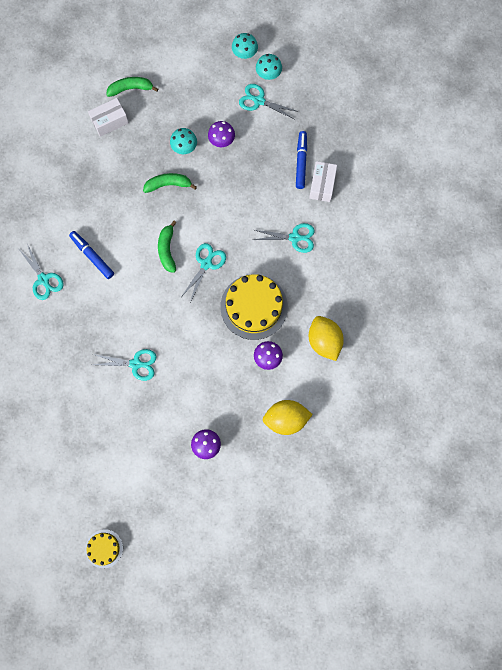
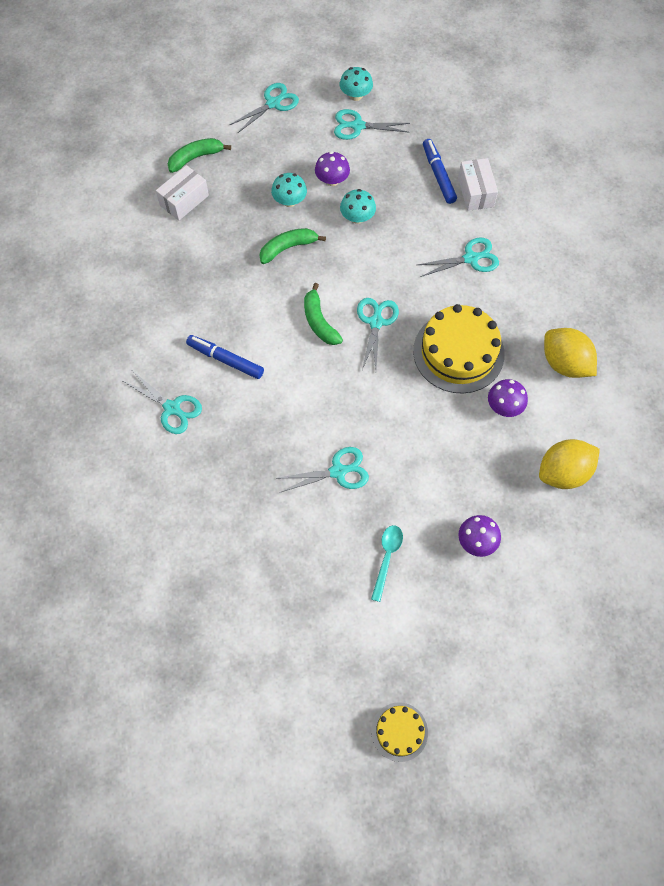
camera: 20 degrees left, 10 degrees down
turquoise mushroom [232,33,258,59] -> turquoise mushroom moved to [340,189,376,224]
none -> turquoise scissors [230,83,299,133]
none -> turquoise spoon [371,525,403,602]

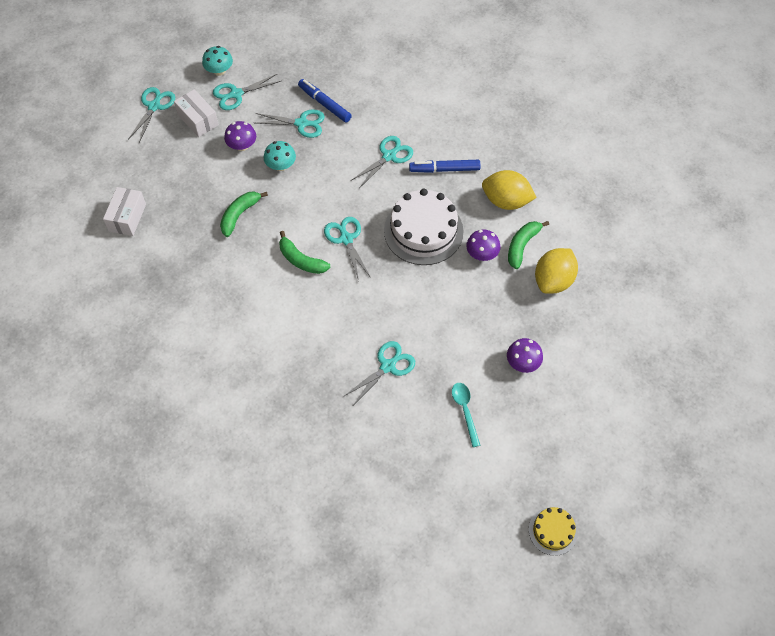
camera: 30 degrees left, 5 degrees down
turquoise scissors [123,371,202,434] -> turquoise scissors moved to [256,109,325,138]
green banana [168,138,231,173] -> green banana moved to [508,221,549,269]
blue marker [186,335,264,379] -> blue marker moved to [409,160,481,173]
turquoise mushroom [271,173,307,207] -> none
yellow cake [413,304,505,393] -> white cake [384,189,464,265]
white box [458,158,498,211] -> white box moved to [174,89,219,137]

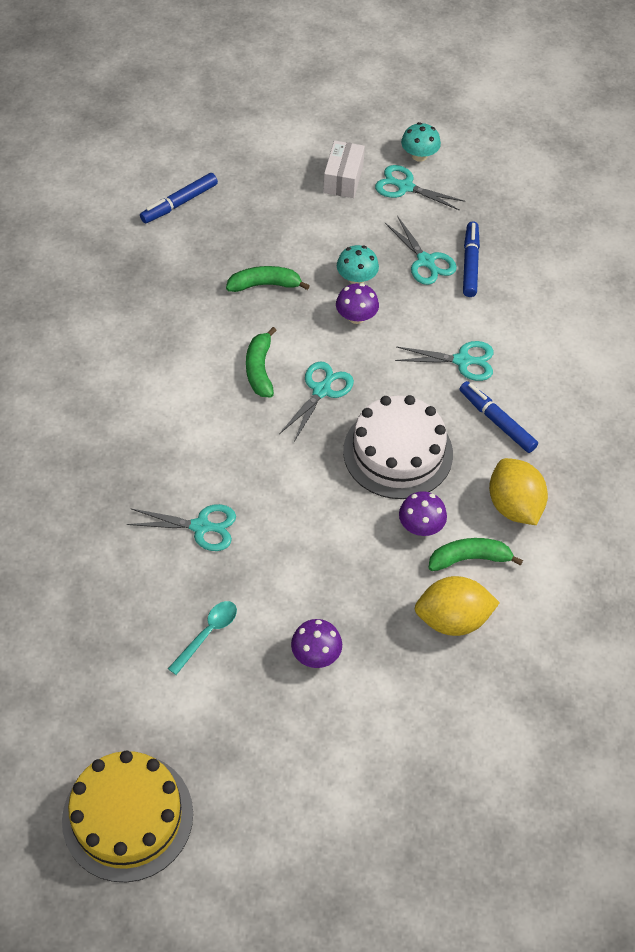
camera: 50 degrees right, 5 degrees down
white box [103,187,146,236] -> blue marker [140,173,218,223]
turquoise scissors [128,87,175,143] -> none
purple mushroom [224,121,256,151] -> purple mushroom moved to [336,283,379,324]
yellow cake [529,507,578,556] -> yellow cake [62,750,193,882], size x1.91

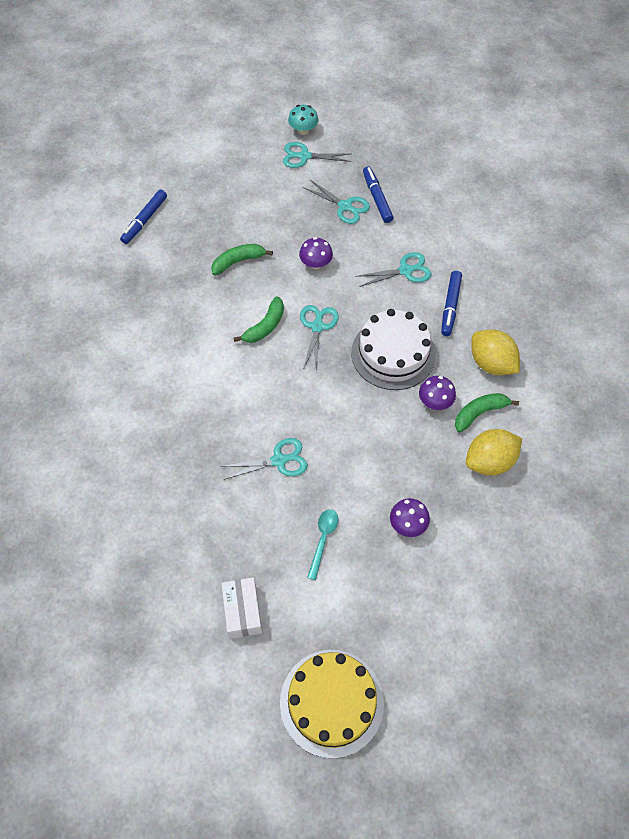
camera: 20 degrees left, 5 degrees up
green banana [246,327,277,398] -> green banana turned 120 degrees counterclockwise [234,296,284,343]
white box [324,141,365,198] -> white box moved to [221,577,262,639]
turquoise mushroom [337,245,379,284] -> none
blue marker [460,381,538,453] -> blue marker turned 105 degrees counterclockwise [441,271,462,336]

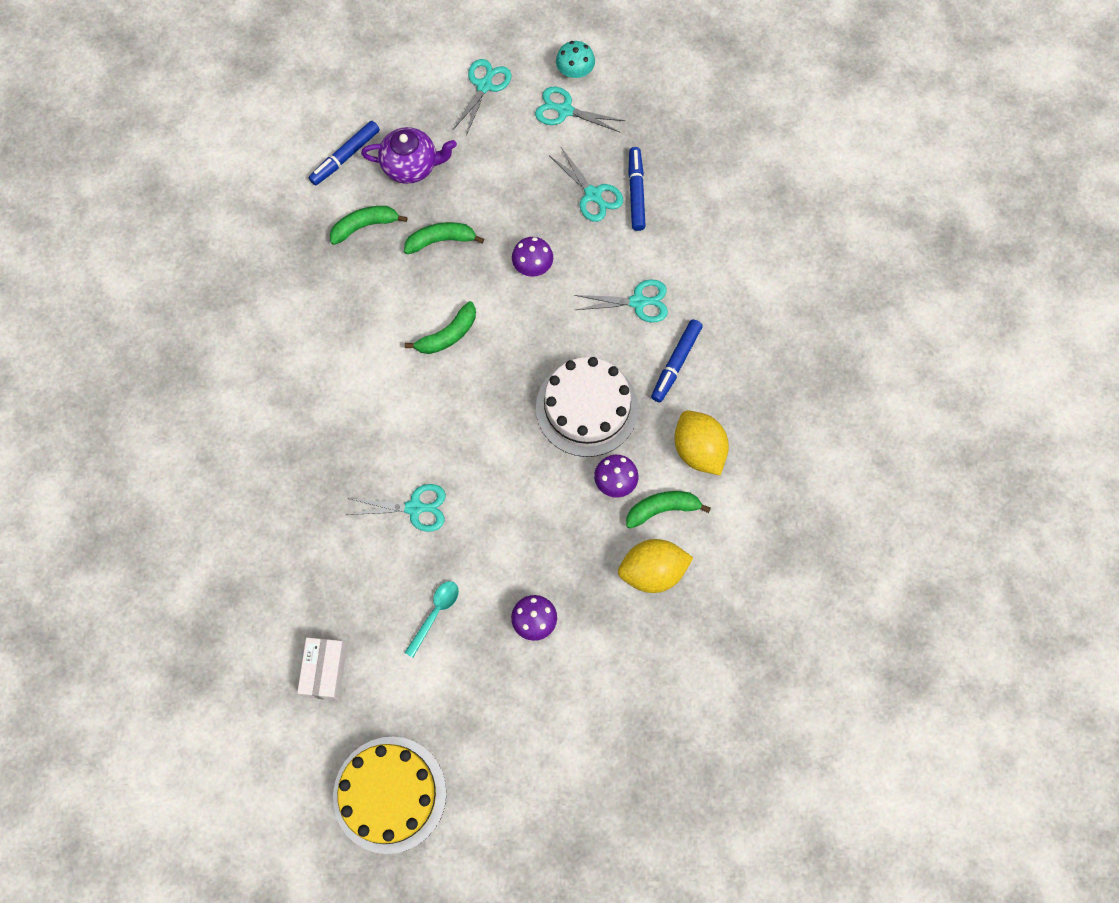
camera: 15 degrees right, 10 degrees up
turquoise scissors [300,305,339,372] -> turquoise scissors moved to [453,59,512,136]
none -> green banana [330,206,408,245]
none -> purple teapot [361,127,457,184]

